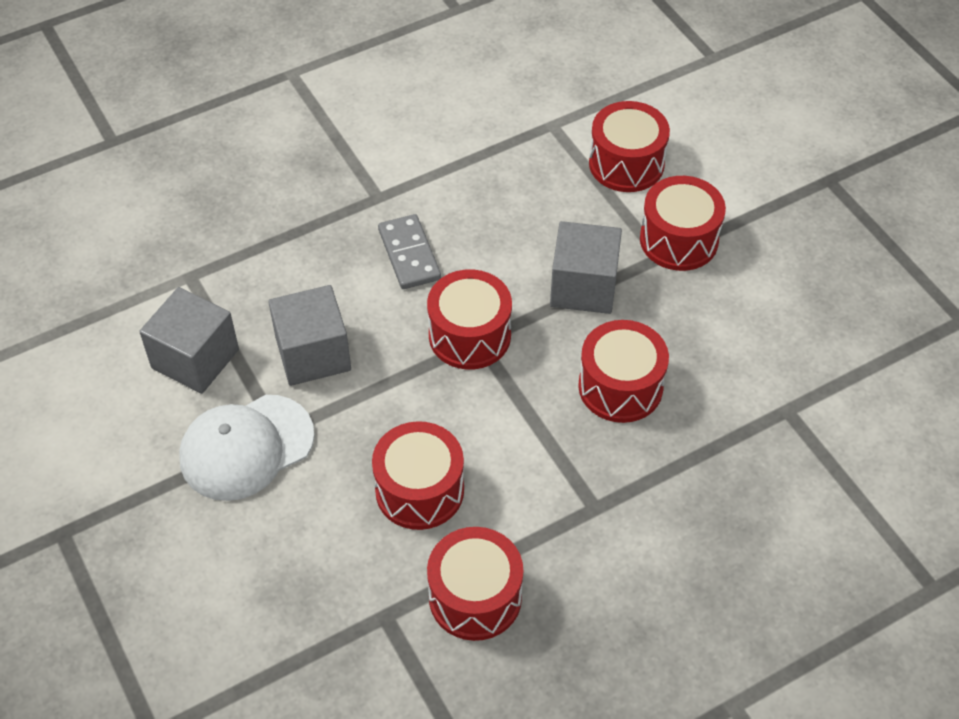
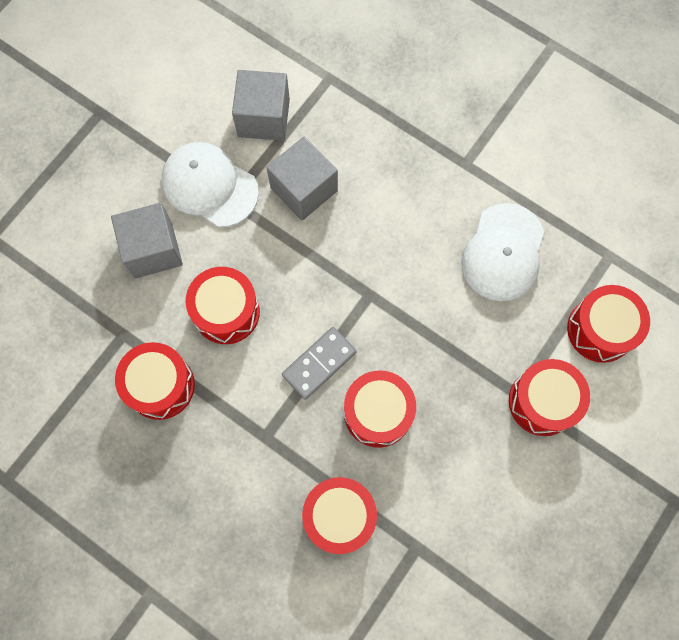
camera: 65 degrees right, 20 degrees up
grey domino [378,214,441,289] -> grey domino moved to [282,327,356,400]
red drum [427,269,512,370] -> red drum moved to [302,477,377,554]
grey cube [550,221,622,314] -> grey cube moved to [111,203,183,279]
none -> white cap [461,203,544,301]

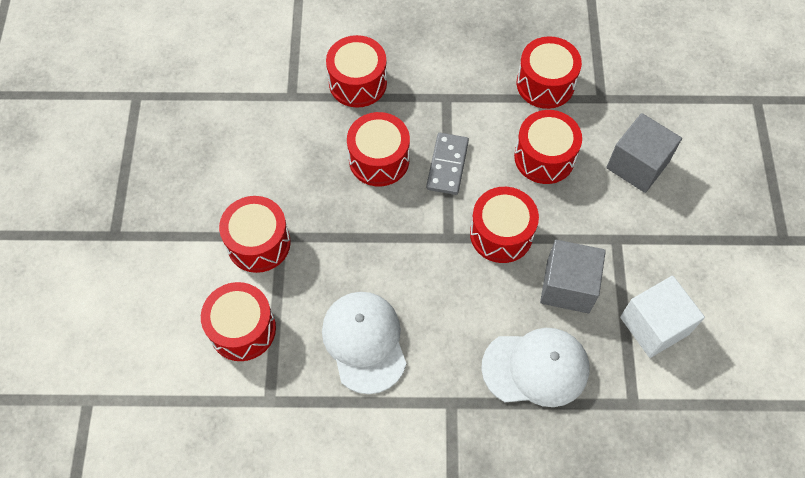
camera: 145 degrees right, 10 degrees down
white cap [162,142,259,227] -> white cap moved to [481,328,589,407]
grey cube [232,70,290,141] -> white cube [620,276,705,358]
none -> red drum [470,187,539,263]

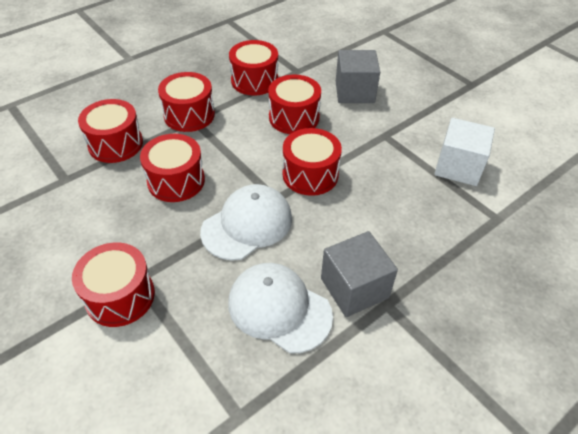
camera: 40 degrees left, 15 degrees down
red drum [201,282,276,361] -> red drum moved to [158,72,215,132]
grey domino [426,133,469,195] -> none
white cap [481,328,589,407] -> white cap moved to [200,184,292,261]
grey cube [540,240,606,313] -> grey cube moved to [321,231,398,317]

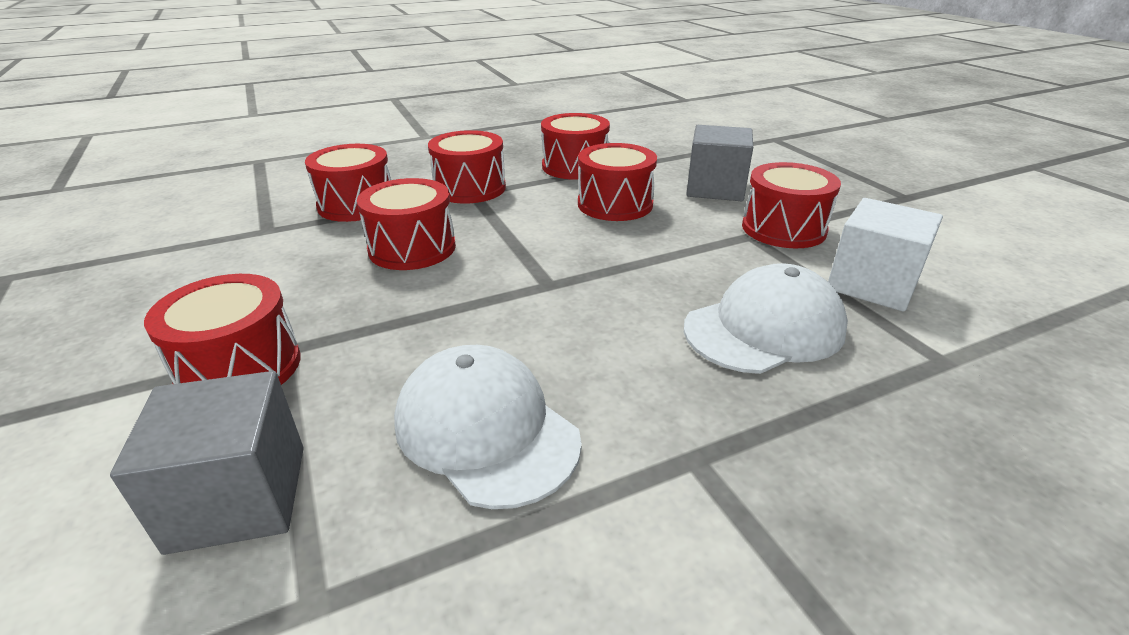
camera: 15 degrees right, 15 degrees down
white cap [200,184,292,261] -> white cap moved to [684,263,848,374]
red drum [283,128,342,196] -> red drum moved to [742,162,841,248]
grey cube [321,231,398,317] -> grey cube moved to [110,371,304,555]

